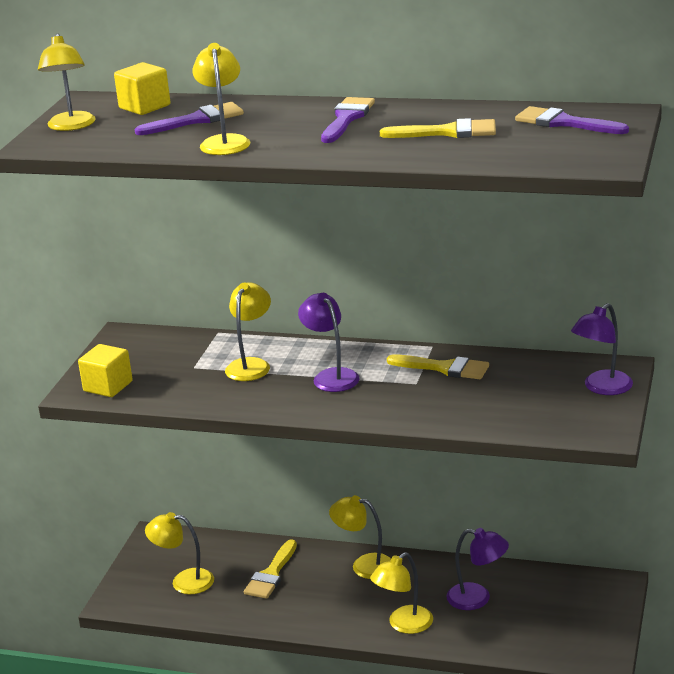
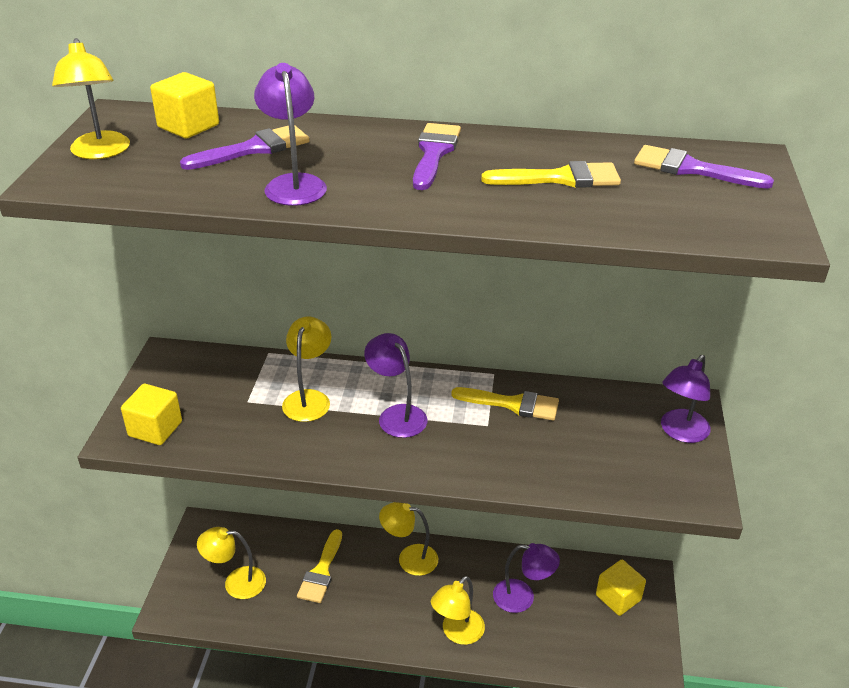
camera: 10 degrees left, 10 degrees up
yellow lamp [192,43,250,155] -> purple lamp [254,63,327,206]
none -> yellow cube [596,560,646,616]

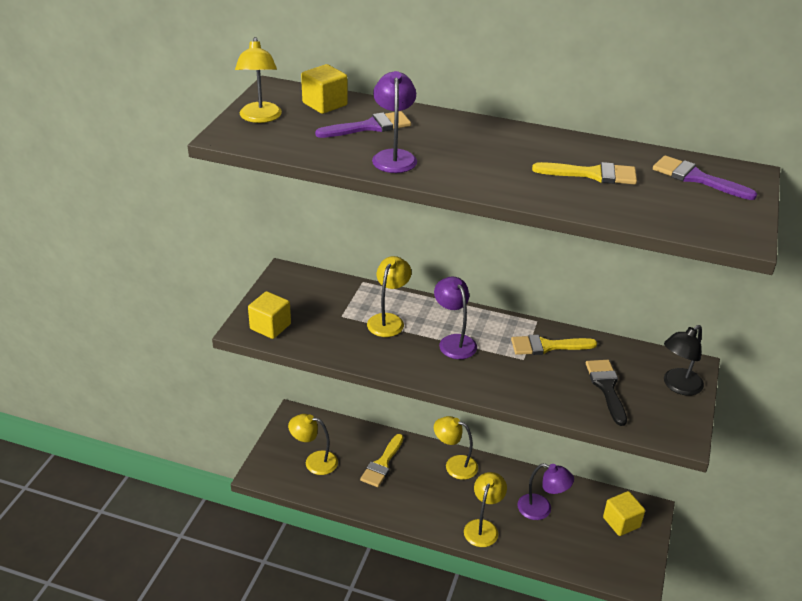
camera: 10 degrees right, 0 degrees up
purple brush [413,123,461,190] -> none
yellow lamp [431,576,485,645] -> yellow lamp turned 150 degrees clockwise [464,472,507,547]
yellow brush [451,387,559,421] -> yellow brush turned 150 degrees clockwise [511,335,597,355]
purple lamp [661,355,711,443] -> black lamp [664,325,704,396]
none -> black brush [586,360,627,426]

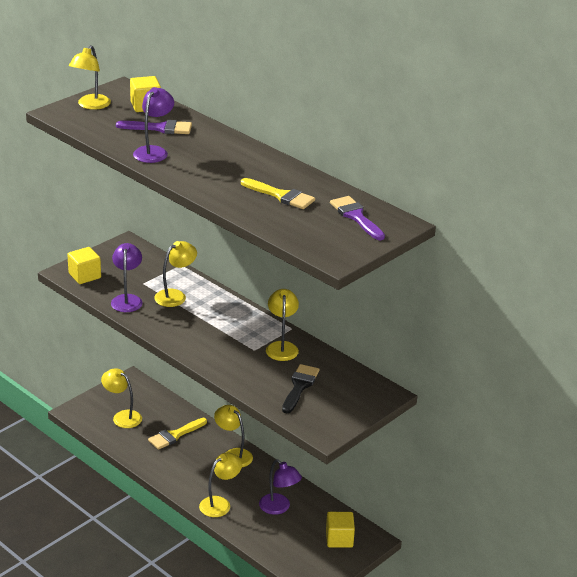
camera: 25 degrees right, 5 degrees down
purple lamp [434,277,477,359] -> purple lamp moved to [111,243,143,312]
yellow brush [511,335,597,355] -> yellow lamp [266,289,299,361]
black lamp [664,325,704,396] -> none

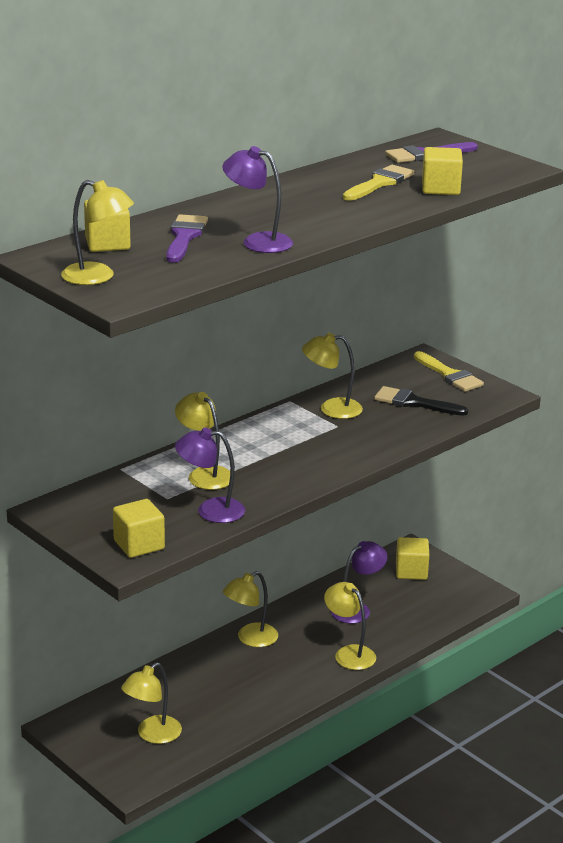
camera: 85 degrees left, 5 degrees down
yellow brush [148,418,207,450] -> yellow brush moved to [414,351,484,392]
none -> yellow cube [422,147,463,195]

